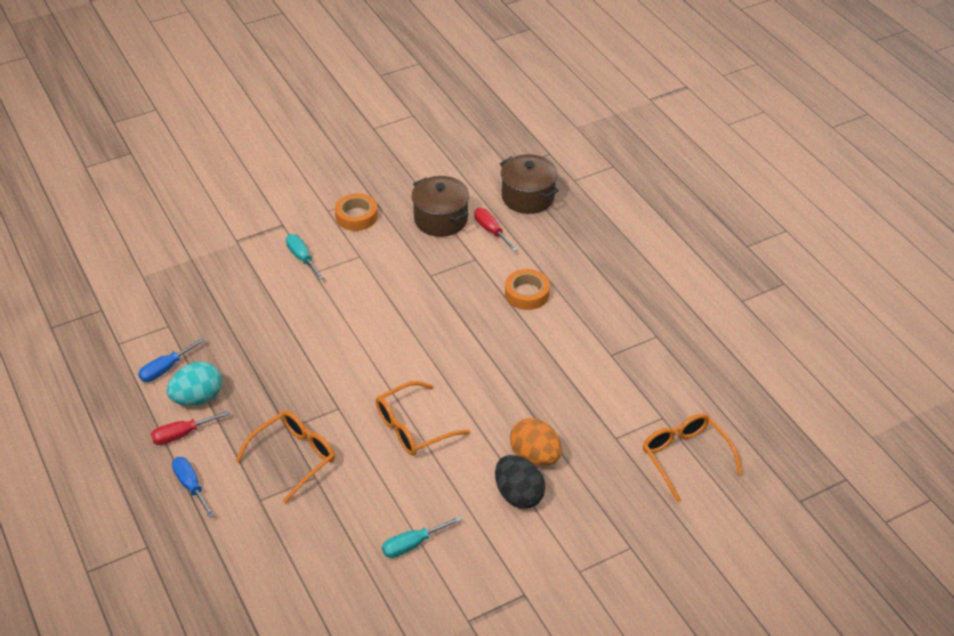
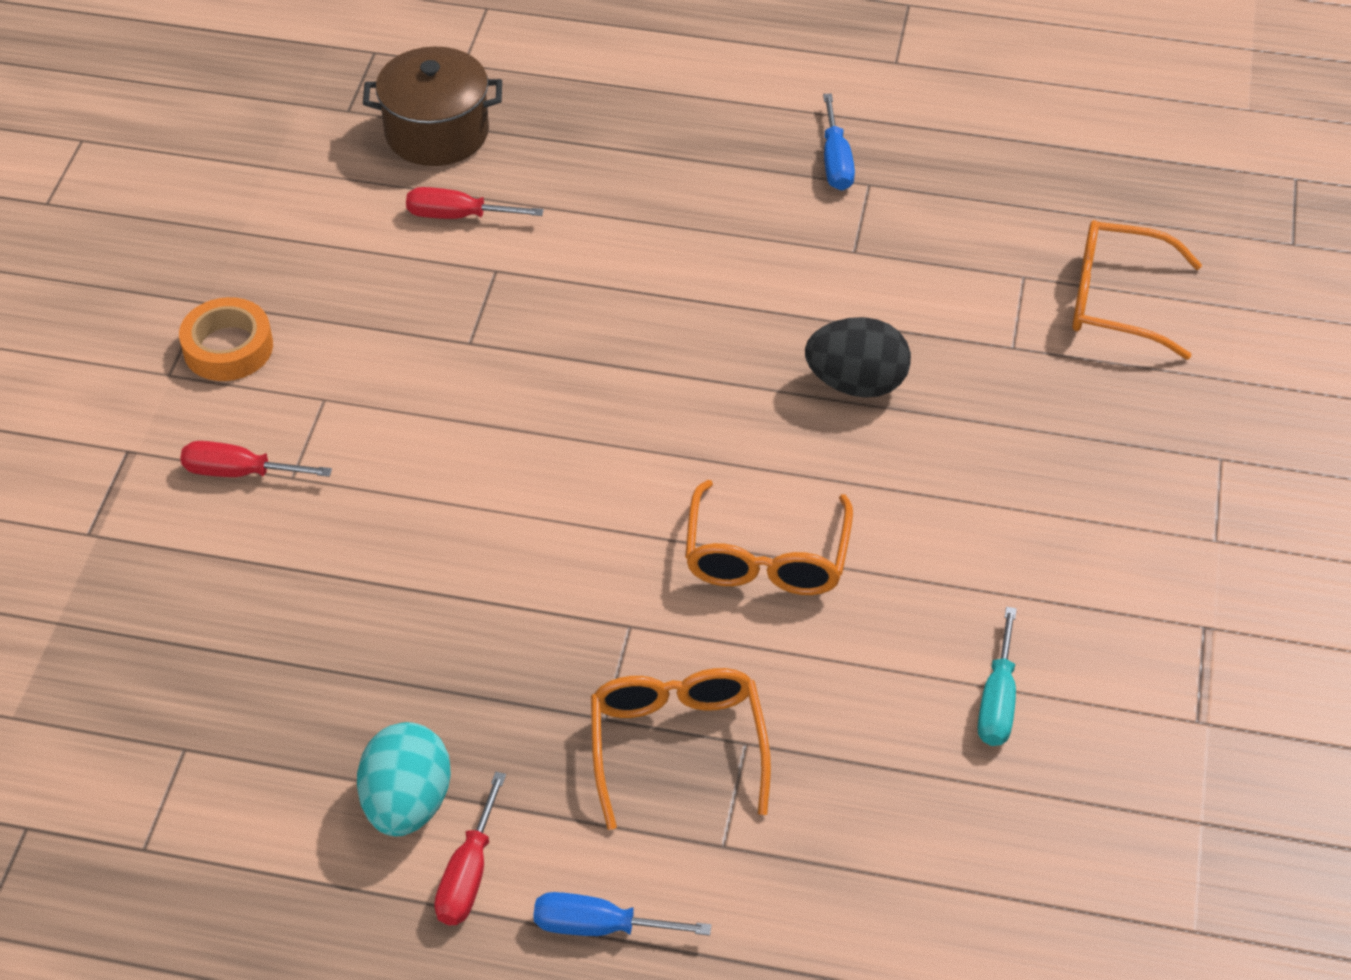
camera: 50 degrees left, 5 degrees up
blue screwdriver [138,338,206,382] -> blue screwdriver moved to [823,94,855,190]
turquoise screwdriver [286,234,324,280] -> red screwdriver [180,441,332,477]
brown pot [412,176,469,237] -> none
black egg [495,455,545,509] -> black egg moved to [805,317,911,398]
orange tape [505,269,550,310] -> none
orange egg [510,418,562,466] -> none

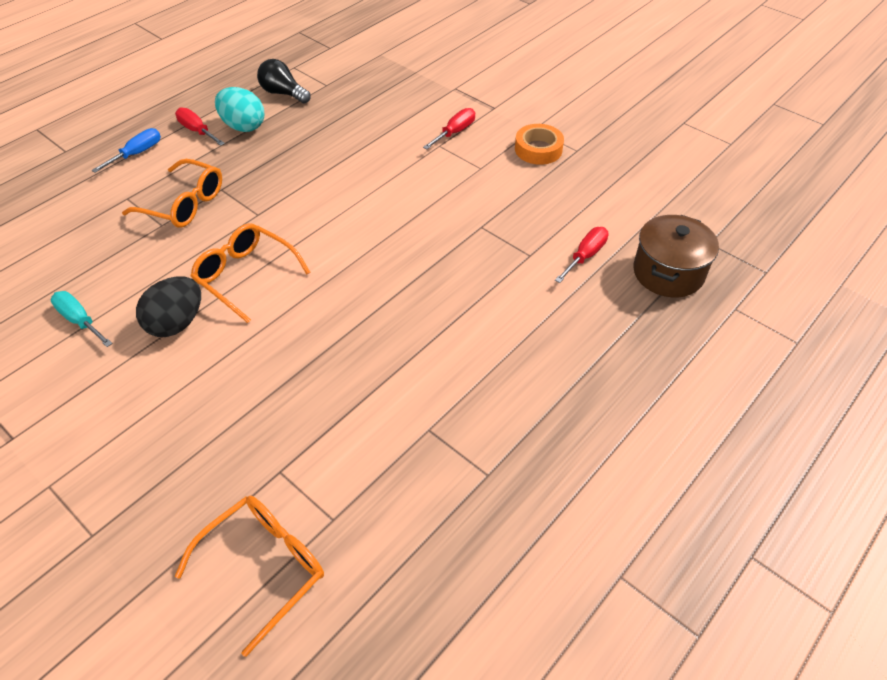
camera: 120 degrees right, 0 degrees up
black egg [805,317,911,398] -> black egg moved to [136,276,201,337]
blue screwdriver [823,94,855,190] -> none
none -> black light bulb [257,59,311,103]

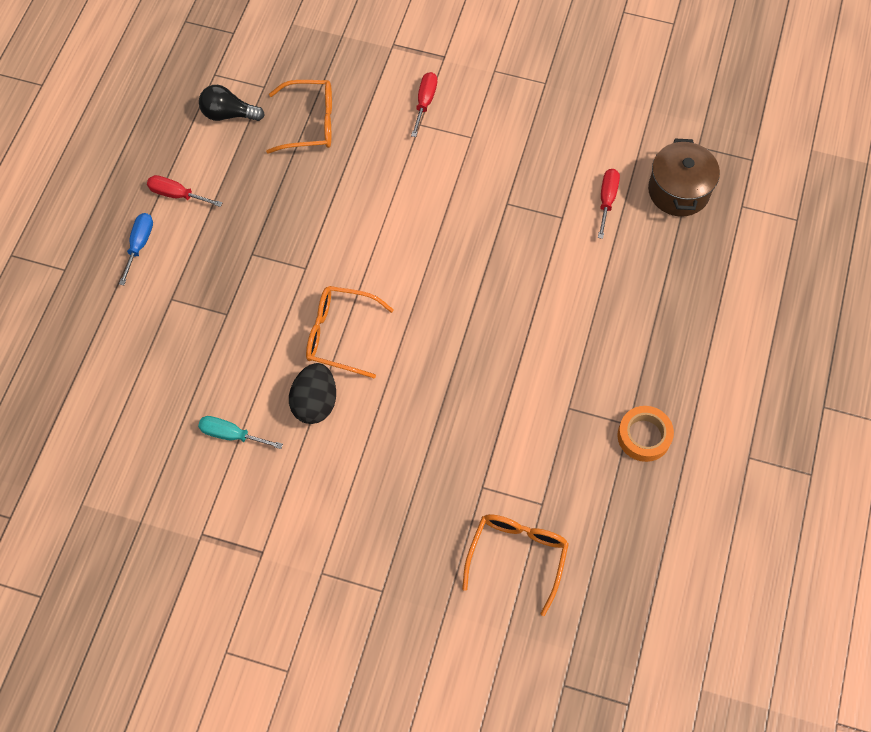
camera: 25 degrees left, 15 degrees up
orange glasses [122,159,222,228] -> orange glasses moved to [266,80,332,154]
turquoise egg [215,87,264,132] -> none
orange tape [515,124,564,165] -> orange tape moved to [617,406,674,462]

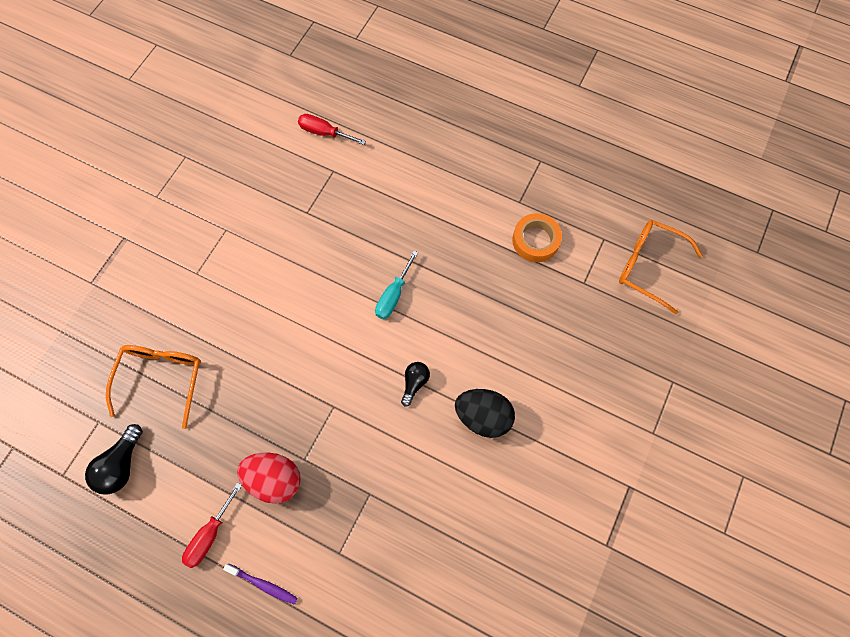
camera: 80 degrees left, 5 degrees up
blue screwdriver [119,213,153,285] -> purple toothbrush [223,564,298,605]
turquoise screwdriver [198,416,283,449] -> turquoise screwdriver moved to [375,251,418,319]
orange glasses [306,286,394,379] -> black light bulb [401,362,430,406]
red screwdriver [411,72,437,137] -> none
orange tape [617,406,674,462] -> orange tape moved to [512,213,562,262]
brown pot [648,139,720,217] -> none
none -> red egg [237,453,301,504]

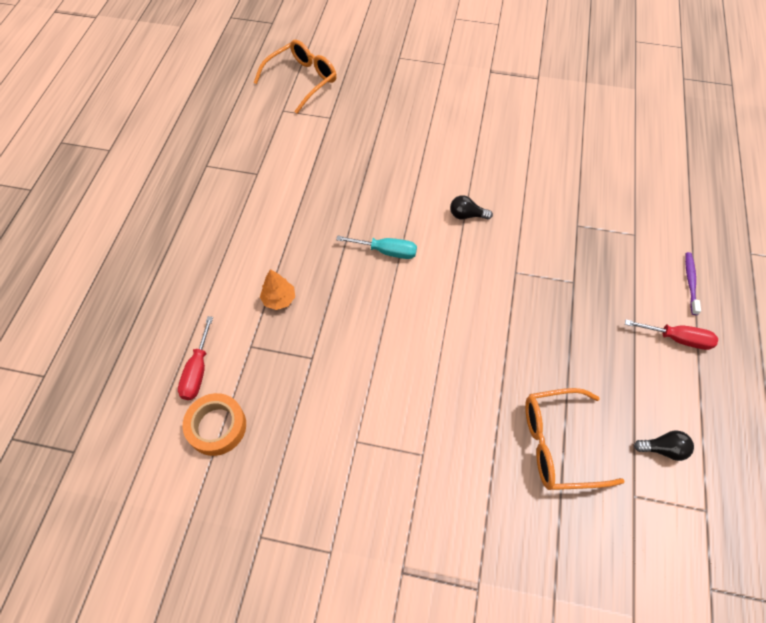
camera: 105 degrees left, 10 degrees down
black light bulb [85,424,143,494] -> black light bulb [634,431,694,461], size x0.66
red egg [237,453,301,504] -> none
black egg [455,389,515,438] -> none
orange tape [512,213,562,262] -> orange tape moved to [183,393,246,456]
orange glasses [619,220,703,314] -> orange glasses turned 150 degrees counterclockwise [254,40,337,114]
none -> orange tree [260,269,295,310]

